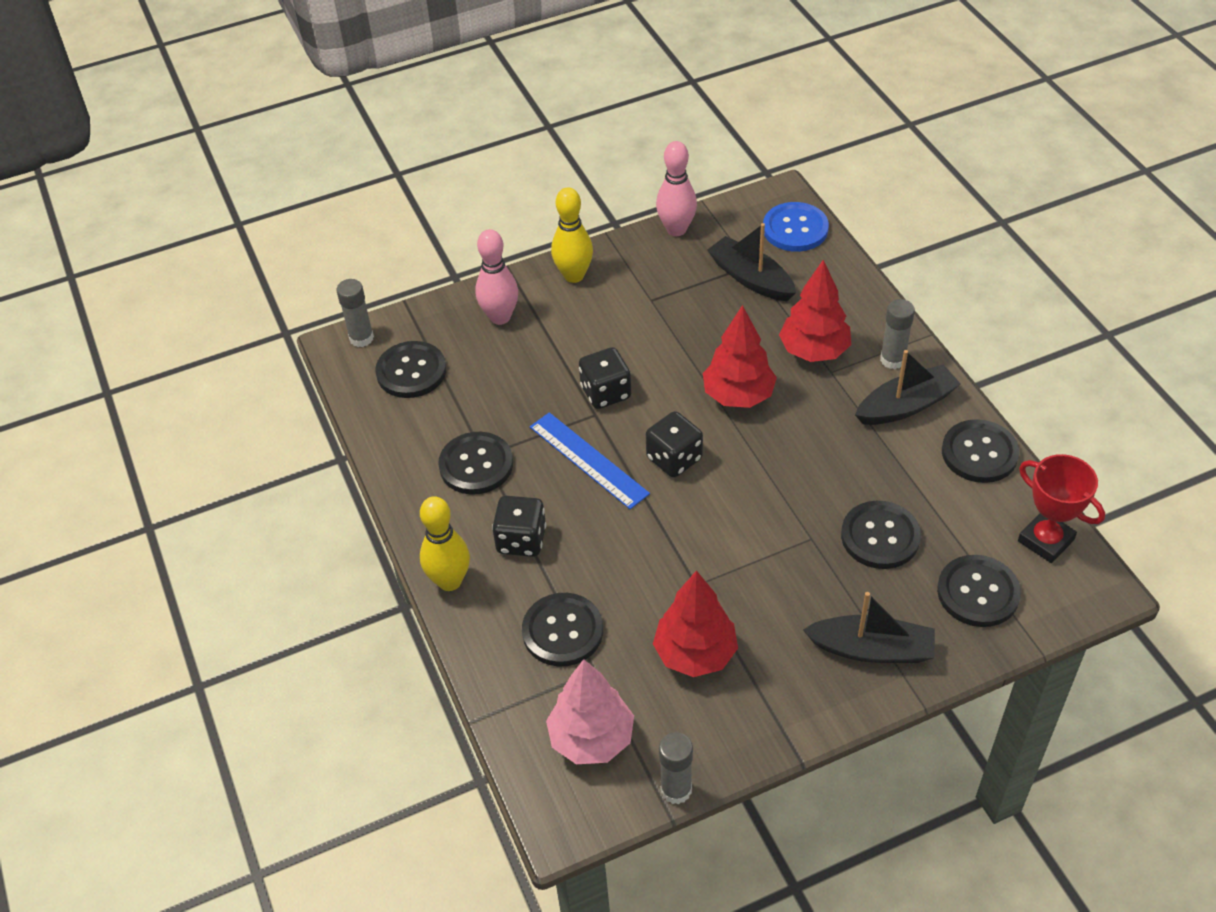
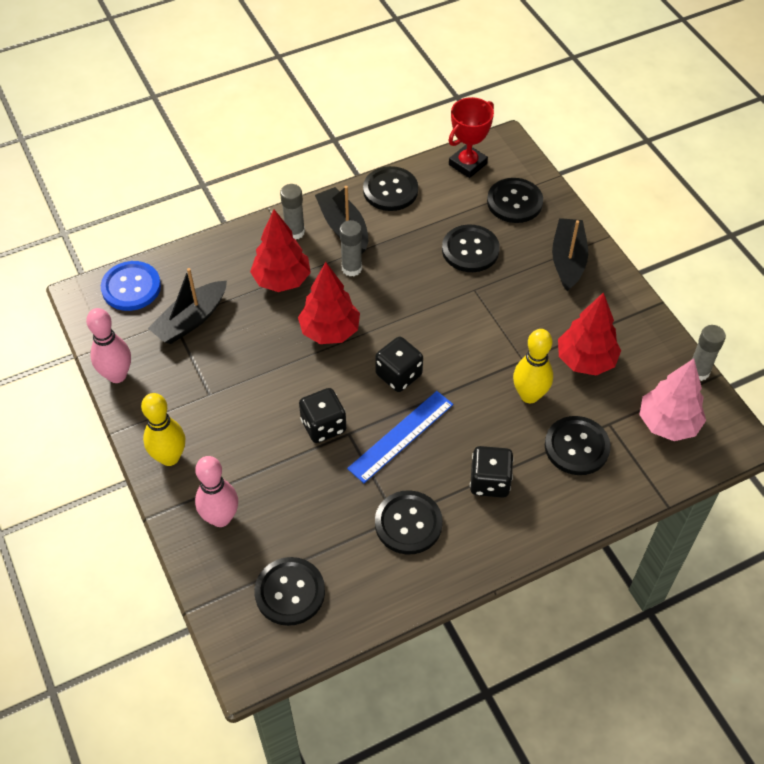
camera: 95 degrees left, 5 degrees up
grey glue stick [336,279,374,347] -> grey glue stick moved to [340,220,362,276]
yellow bowling pin [420,496,470,591] -> yellow bowling pin moved to [513,329,553,403]

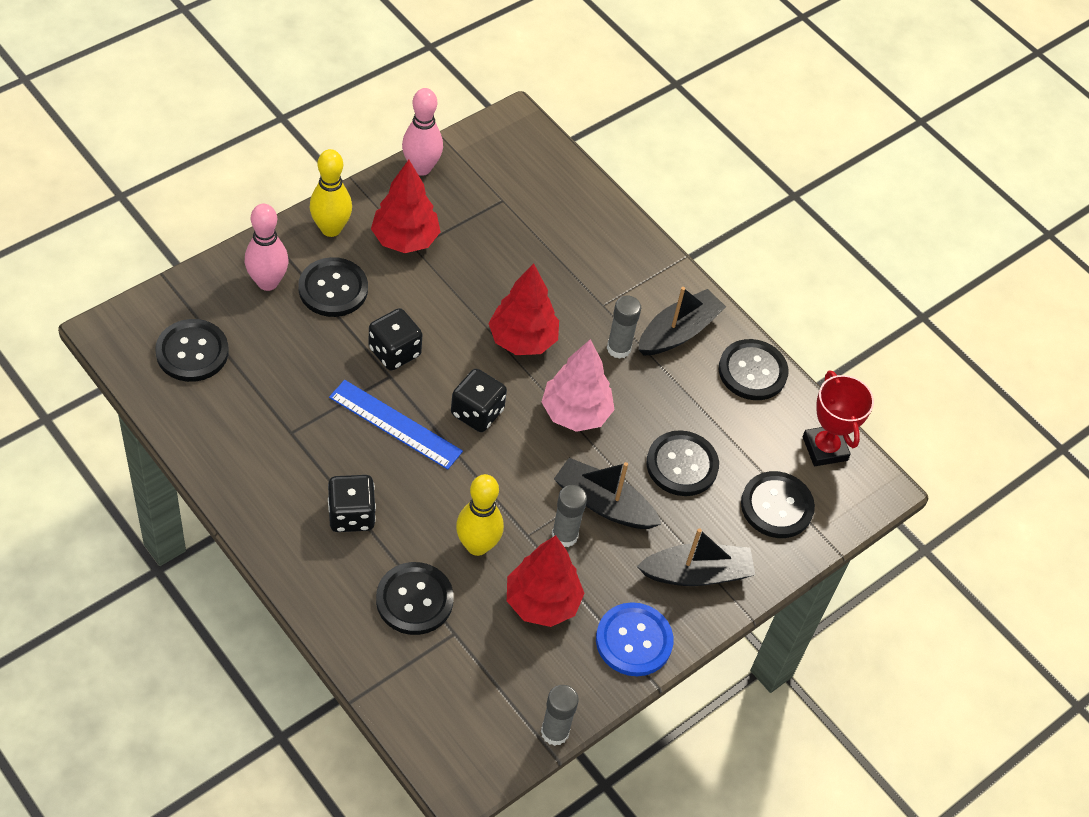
camera: 70 degrees right, 0 degrees up
blue button [101,261,161,311] -> blue button moved to [596,602,673,676]
black boat [148,268,227,344] -> black boat moved to [554,458,661,529]
red tree [250,210,311,292] -> red tree moved to [371,160,440,253]
grey glue stick [280,184,305,240] -> grey glue stick moved to [552,485,587,547]
black button [375,490,443,555] -> black button moved to [298,257,368,317]
red trophy [448,97,494,178] -> red trophy turned 45 degrees clockwise [803,371,874,466]
pink tree [639,358,706,441] -> pink tree moved to [542,339,615,432]

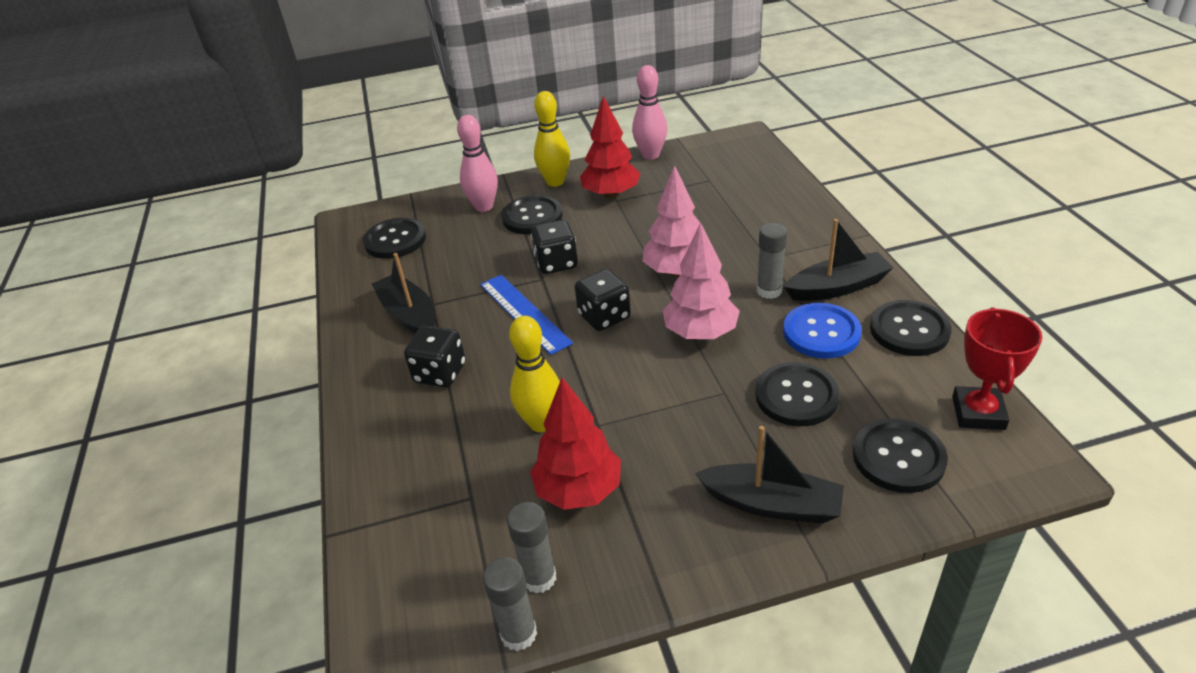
camera: 35 degrees right, 15 degrees down
black button [376,562,454,635] -> none
red tree [488,263,559,355] -> pink tree [642,165,700,277]
grey glue stick [552,485,587,547] -> grey glue stick moved to [507,502,556,593]
black boat [554,458,661,529] -> black boat moved to [372,253,436,334]
blue button [596,602,673,676] -> blue button moved to [783,303,862,359]

